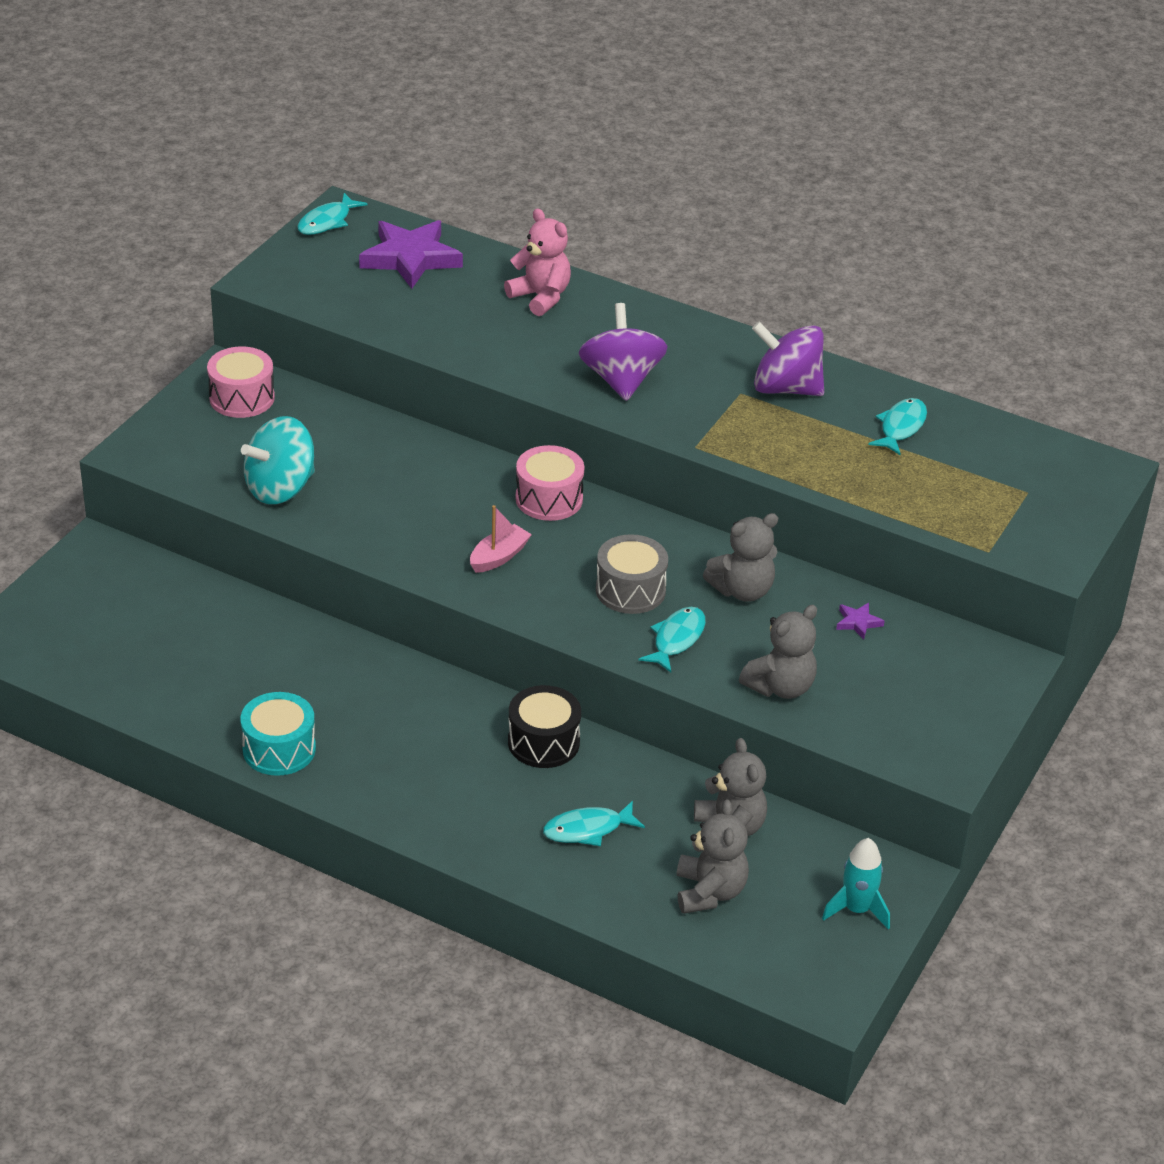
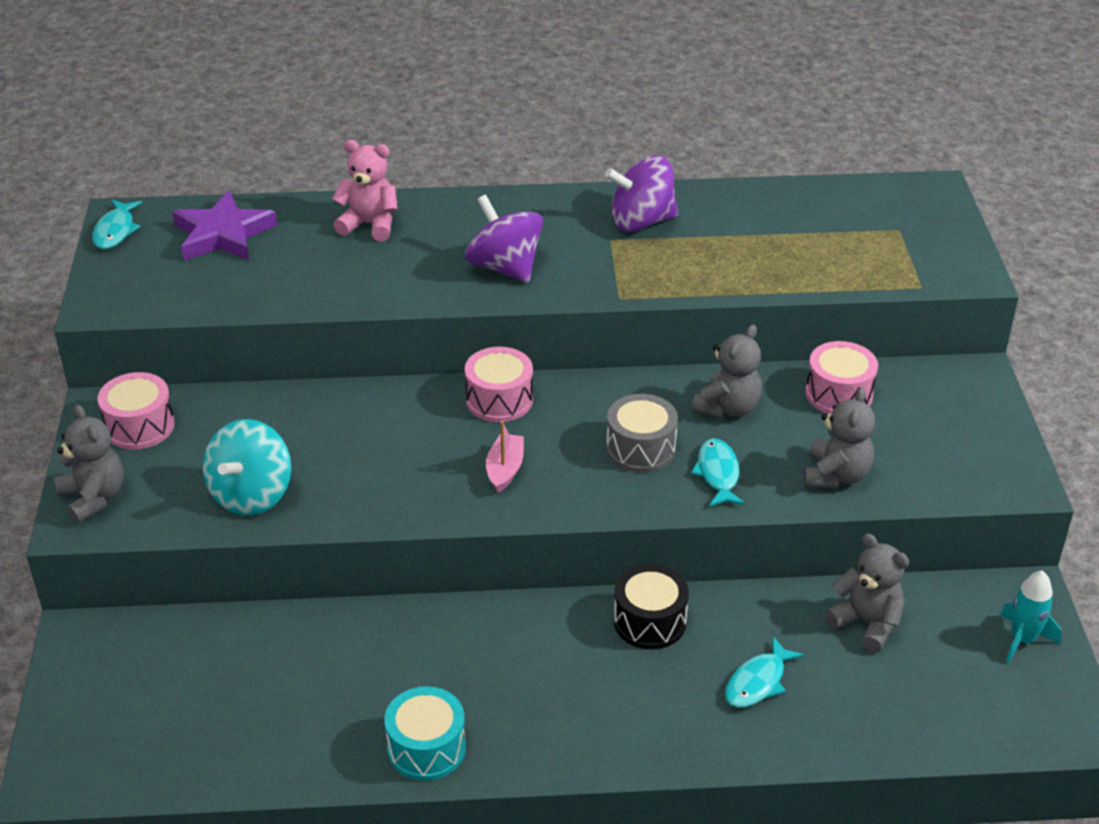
camera: 30 degrees left, 0 degrees up
grey teddy bear [677,799,749,914] -> grey teddy bear moved to [54,405,124,524]
purple star [836,603,884,639] -> pink drum [805,341,878,414]
turquoise fish [868,398,927,456] -> none

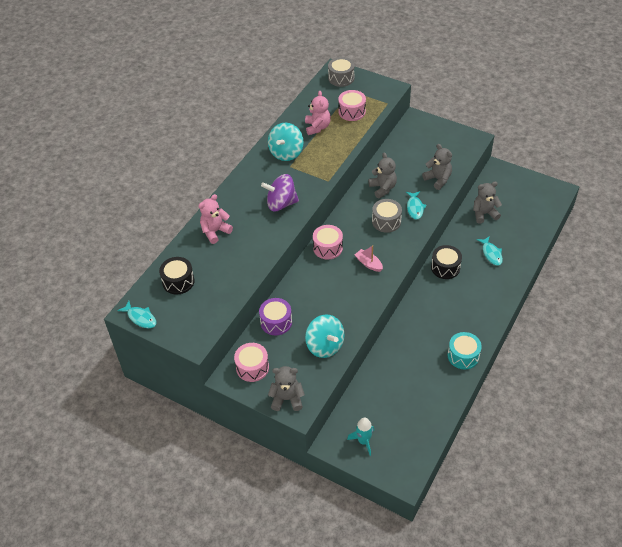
camera: 55 degrees left, 10 degrees up
purple star [172,191,277,260] -> black drum [159,257,195,295]
purple spinning top [605,155,678,232] -> turquoise spinning top [268,123,304,161]
turquoise fish [691,438,745,507] -> turquoise fish turned 120 degrees counterclockwise [406,191,427,220]
pink drum [805,341,878,414] -> pink drum moved to [338,90,366,121]
turquoise rocket [1000,570,1062,663] -> turquoise rocket moved to [347,418,374,456]
none -> purple drum [259,298,292,335]
none -> pink teddy bear [305,91,331,135]
none -> grey drum [328,57,355,87]

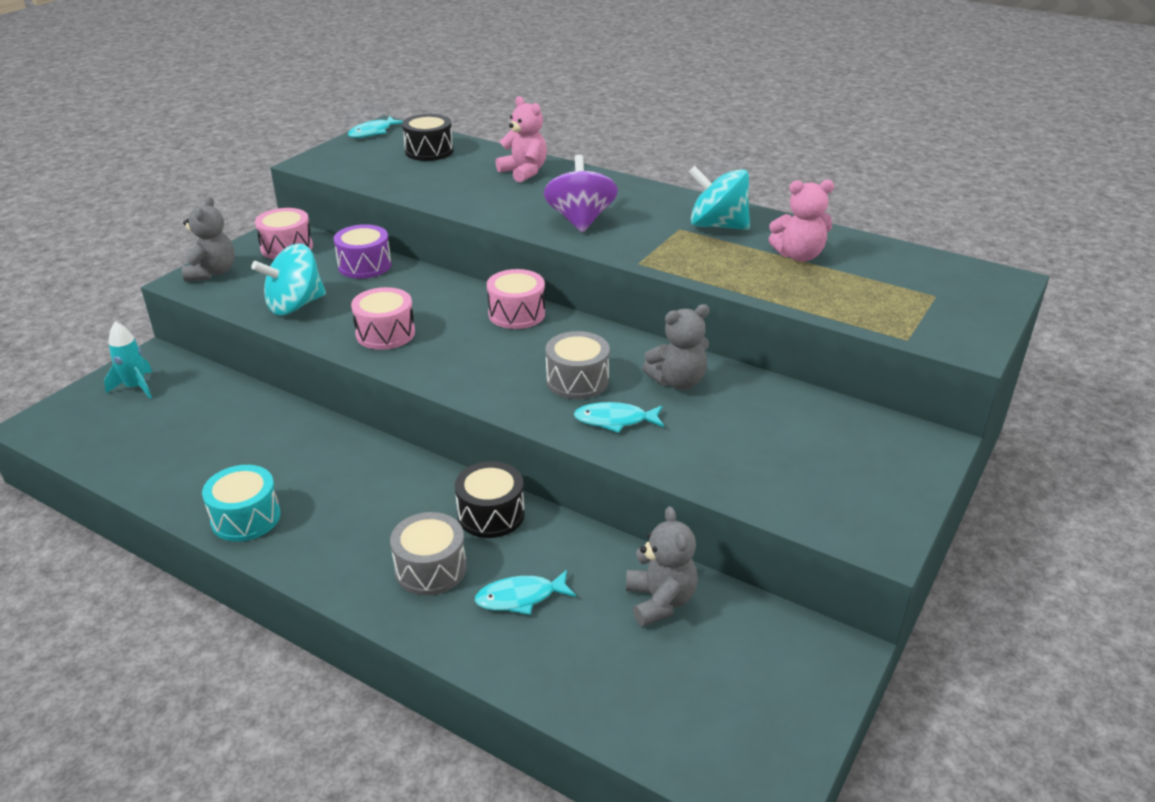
camera: 90 degrees right, 15 degrees down
grey drum [328,57,355,87] -> grey drum moved to [390,512,467,595]
pink drum [338,90,366,121] -> pink drum moved to [351,287,415,350]
pink boat [355,245,383,272] -> none
grey teddy bear [422,144,452,190] -> none

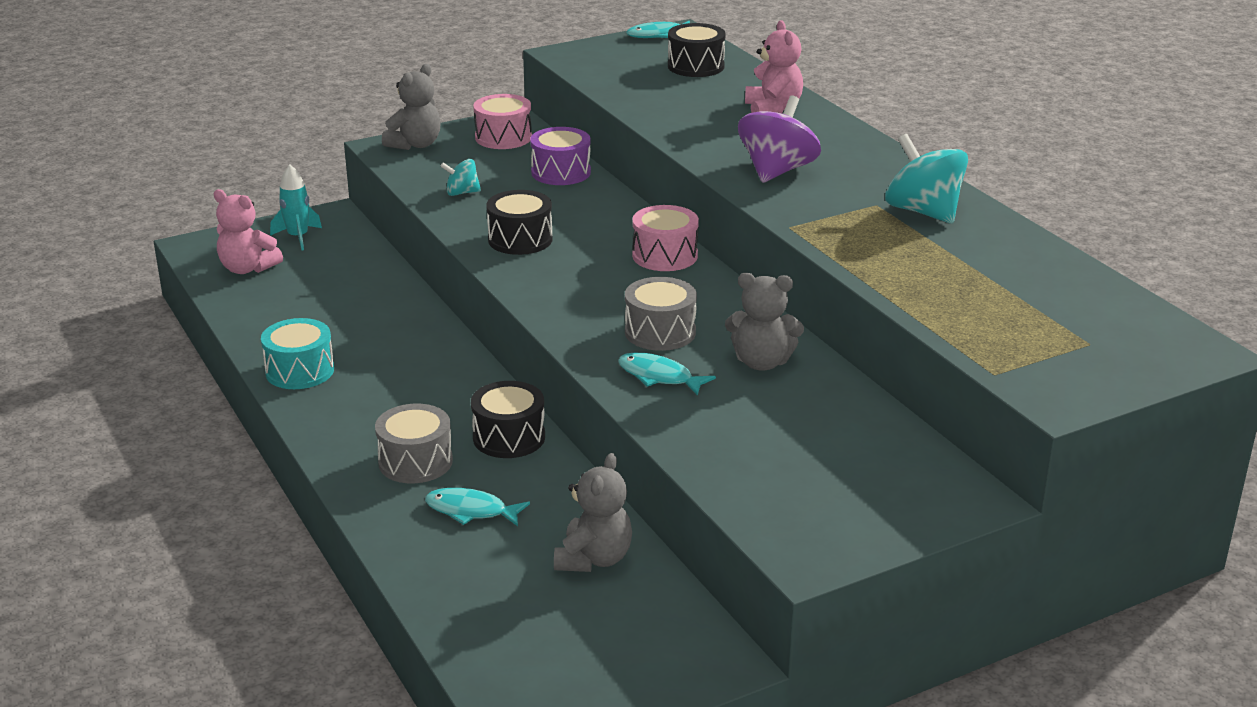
camera: 30 degrees right, 5 degrees down
turquoise spinning top [251,243,326,315] -> turquoise spinning top [440,159,481,196], size x0.53
pink drum [351,287,415,350] -> black drum [486,190,553,255]
pink teddy bear [769,180,834,262] -> pink teddy bear moved to [214,189,283,274]

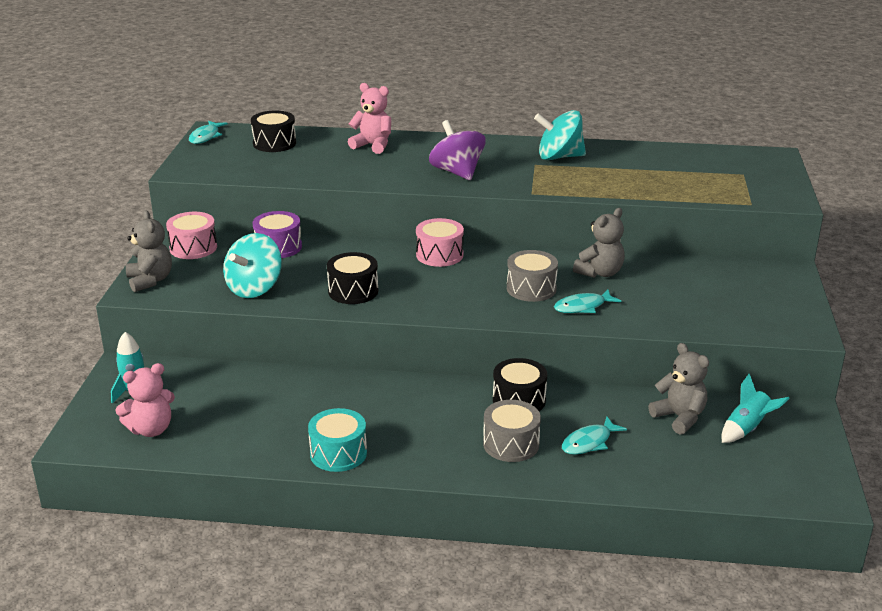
camera: 55 degrees left, 0 degrees up
turquoise spinning top [440,159,481,196] -> turquoise spinning top [223,233,282,298], size x1.88
none -> turquoise rocket [721,374,790,443]

